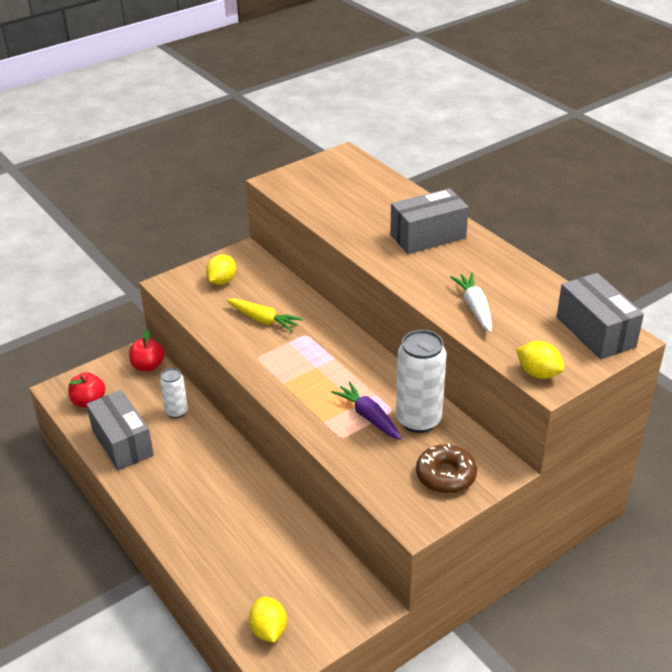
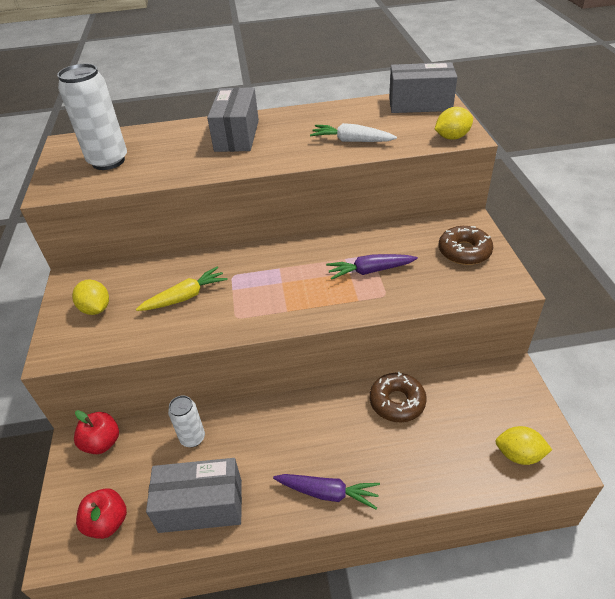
camera: 60 degrees left, 5 degrees up
white can [396,330,447,433] -> white can moved to [57,64,127,170]
none -> purple carrot [273,474,380,510]
none -> brown donut [370,372,427,422]

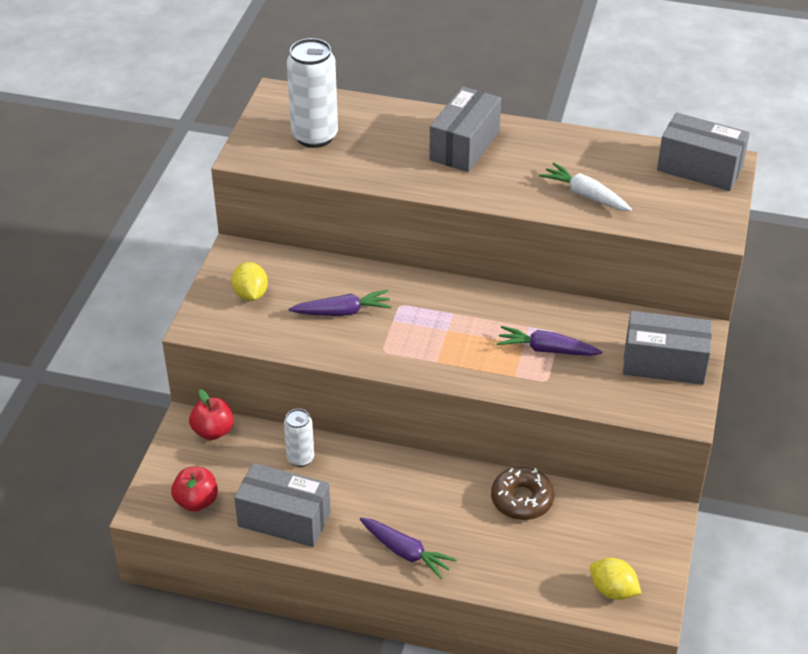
camera: 20 degrees right, 0 degrees up
yellow carrot [136,266,228,311] -> purple carrot [289,290,392,316]
yellow lemon [435,107,473,140] -> none
brown donut [439,226,493,265] -> grey box [623,311,712,385]

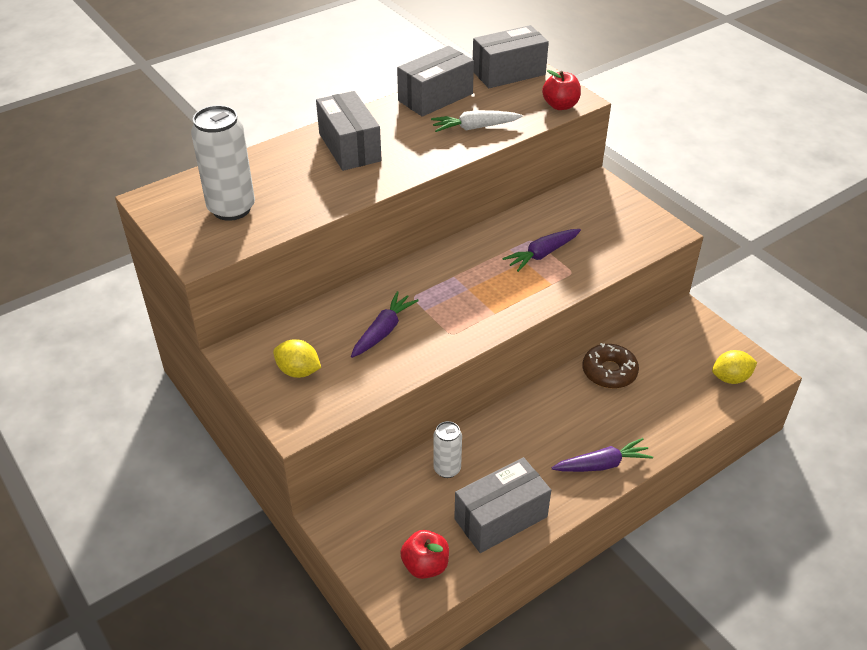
camera: 50 degrees left, 0 degrees up
red apple [189,389,234,440] -> red apple moved to [542,70,581,110]
grey box [623,311,712,385] -> grey box moved to [397,46,474,117]

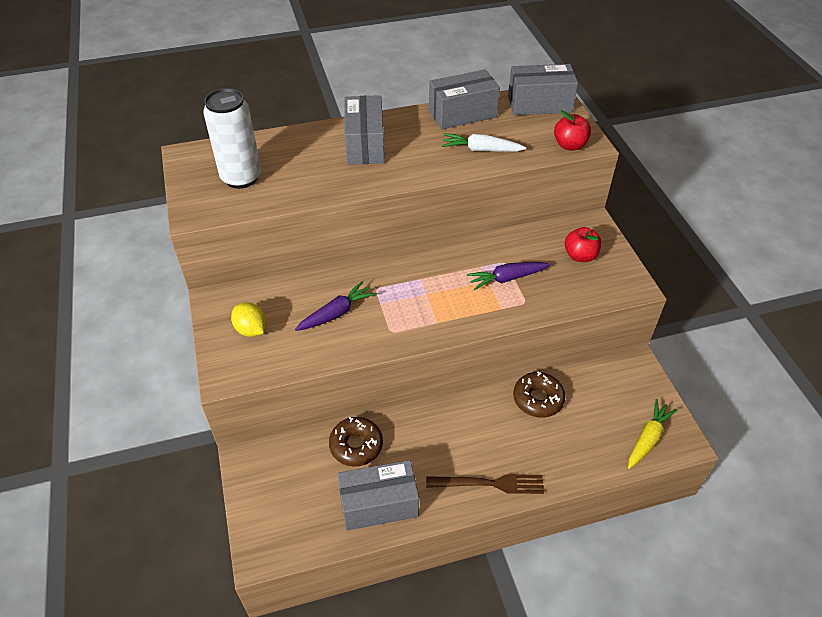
camera: 20 degrees right, 5 degrees up
red apple [400,530,449,579] -> red apple moved to [565,227,602,262]
white can [433,421,462,478] -> brown donut [329,417,383,467]
purple carrot [552,438,653,472] -> brown fork [426,474,544,494]
yellow lemon [712,350,757,384] -> yellow carrot [628,399,677,469]

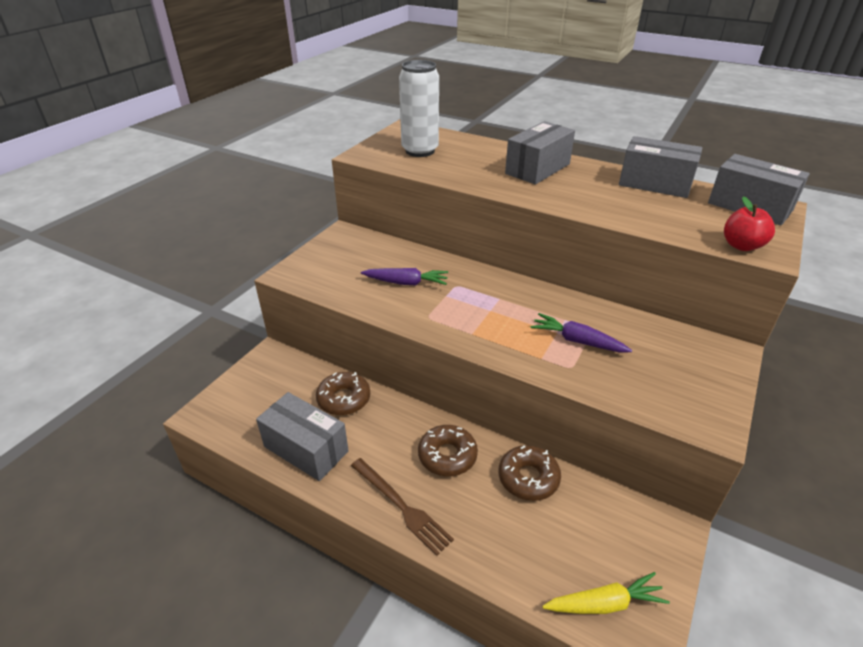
camera: 45 degrees right, 10 degrees down
yellow lemon [231,302,267,337] -> none
white carrot [441,133,526,152] -> none
red apple [565,227,602,262] -> none
none -> brown donut [418,425,478,476]

